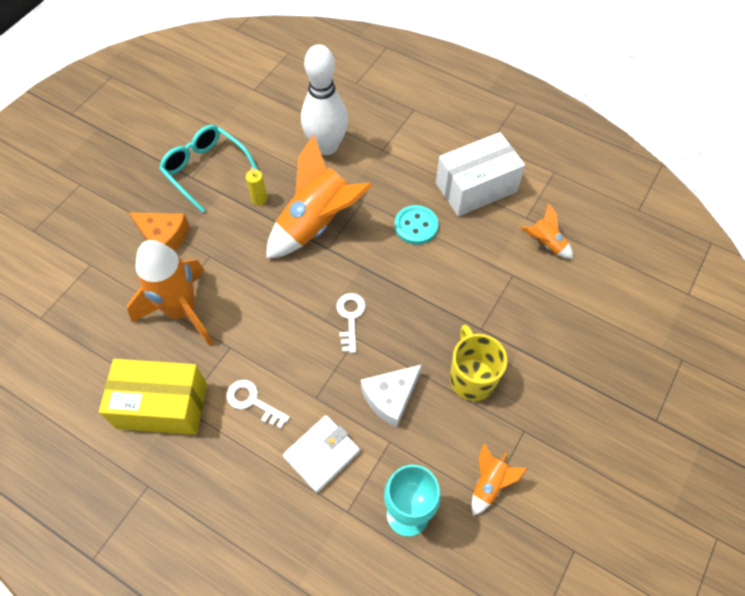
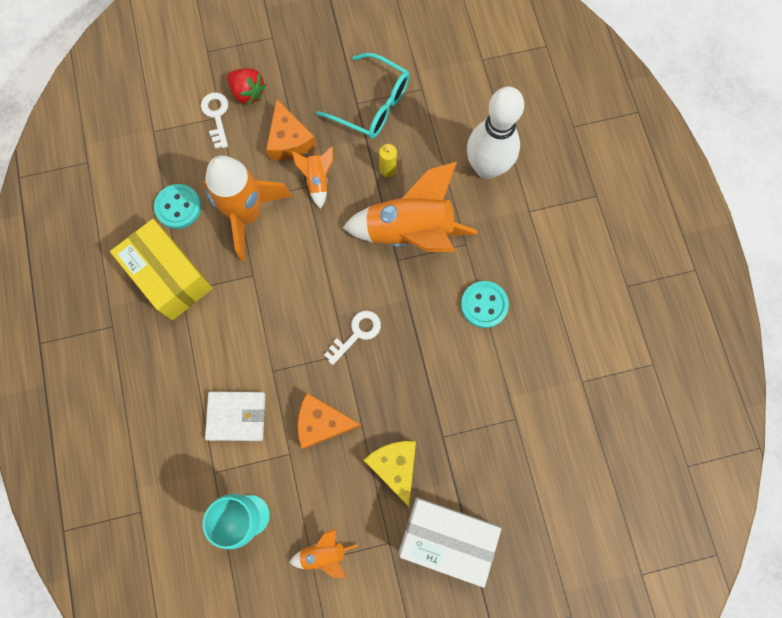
camera: 45 degrees right, 15 degrees up
turquoise glasses [159,125,258,213] -> turquoise glasses turned 120 degrees clockwise [317,53,410,139]
white key [227,380,290,428] -> white key moved to [201,92,228,149]
white cheese [361,364,422,428] -> orange cheese [298,393,362,449]
white box [436,132,525,216] -> white box moved to [399,497,501,588]
yellow mug [450,325,507,401] -> yellow cheese [364,441,416,507]
orange rocket [521,203,573,259] -> orange rocket moved to [292,147,333,209]
none -> turquoise button [154,184,201,229]
none -> red strawberry [227,68,266,106]

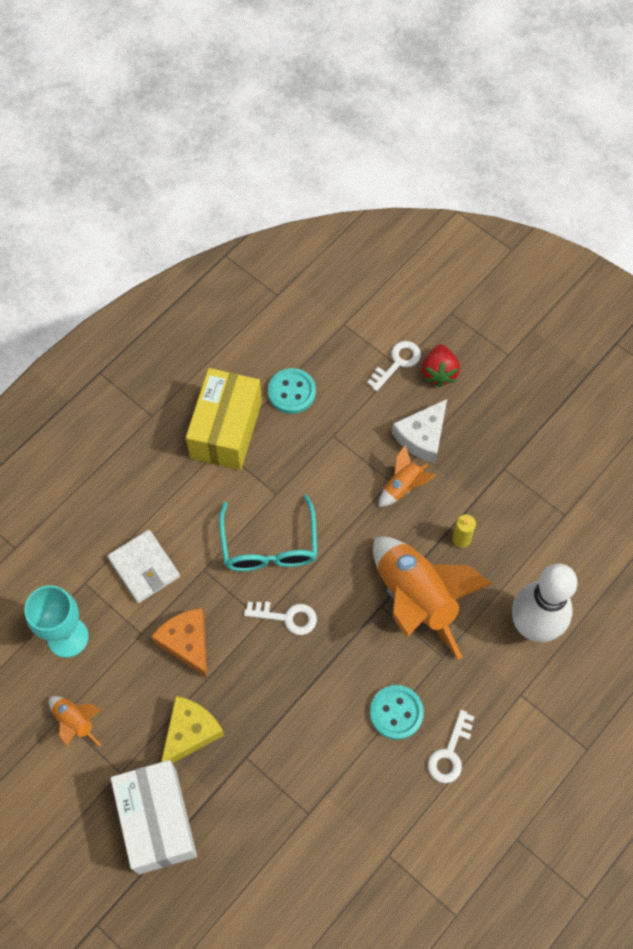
camera: 55 degrees right, 10 degrees down
orange rocket [203,155,292,261] -> none
orange cheese [266,99,316,160] -> white cheese [392,399,447,463]
turquoise glasses [317,53,410,139] -> turquoise glasses moved to [219,495,317,571]
none -> white key [428,710,474,783]

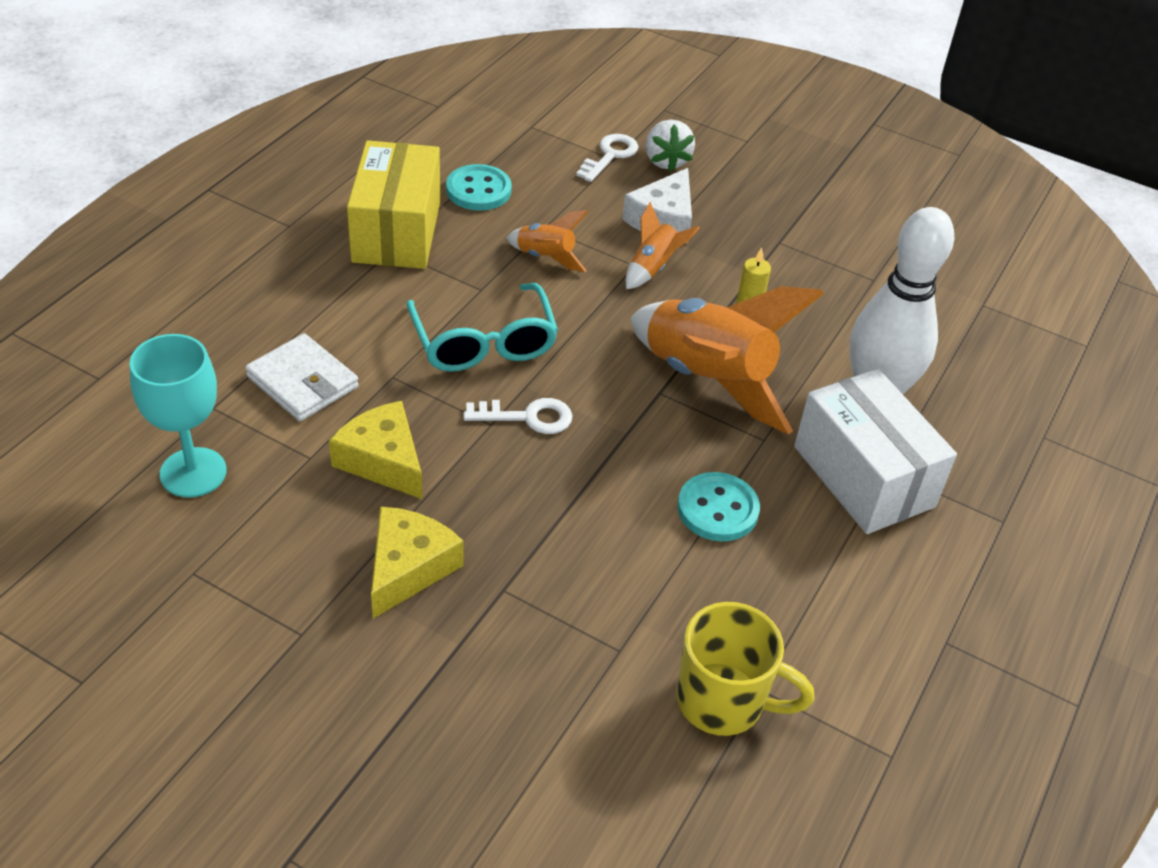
camera: 15 degrees left, 20 degrees down
orange rocket [49,696,101,746] -> orange rocket moved to [506,210,588,272]
white box [110,760,197,875] -> white box moved to [794,369,957,534]
orange cheese [151,608,207,678] -> yellow cheese [329,401,423,499]
red strawberry [422,344,460,387] -> white strawberry [646,119,695,172]
white key [428,710,474,783] -> none
none -> yellow mug [677,602,815,736]

